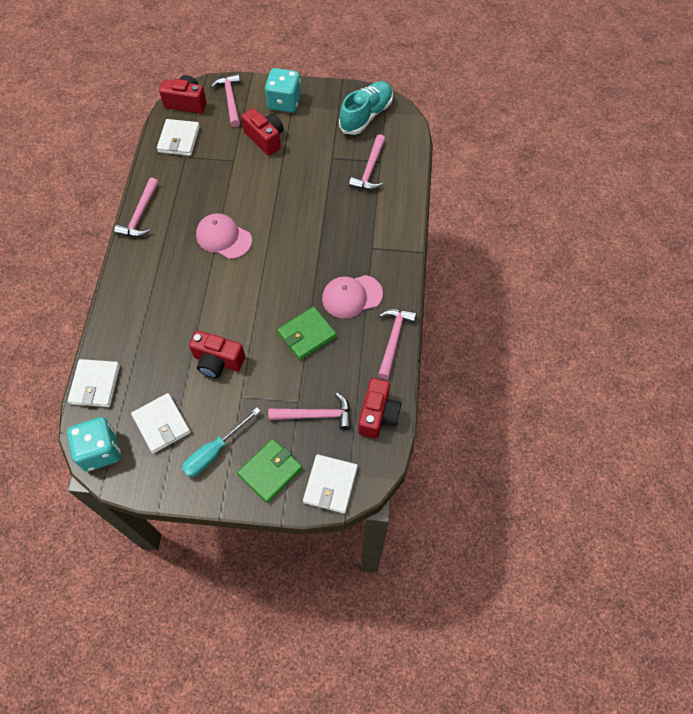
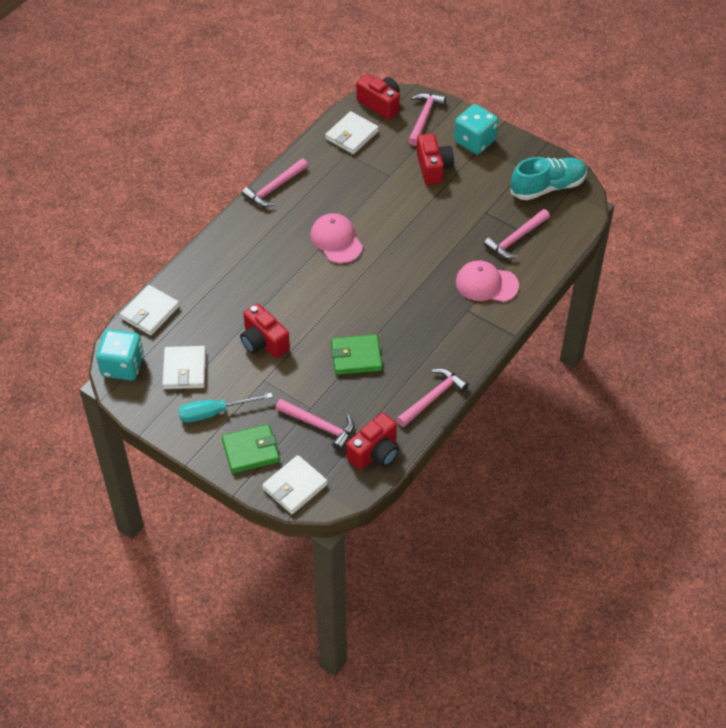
camera: 30 degrees right, 10 degrees down
pink cap [322,275,383,319] -> pink cap moved to [456,260,519,302]

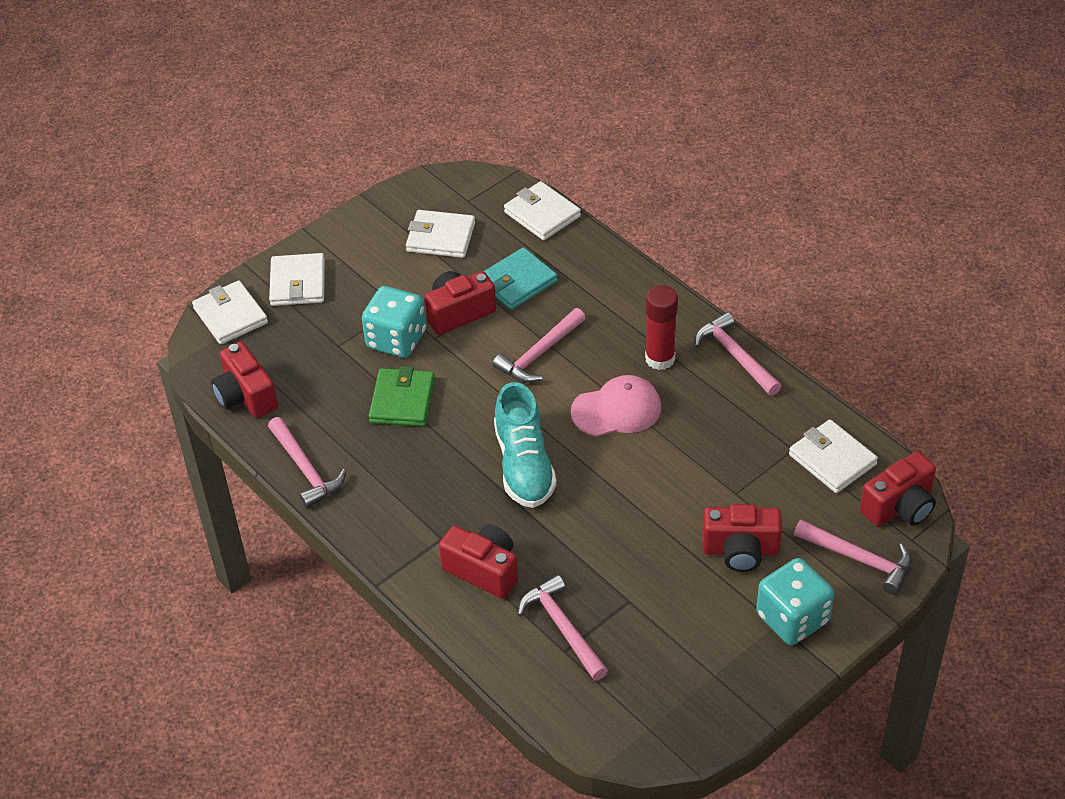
camera: 105 degrees right, 5 degrees down
turquoise dice [96,329,144,381] -> turquoise dice moved to [362,286,427,358]
turquoise screwdriver [178,393,273,422] -> none
green wallet [222,424,280,474] -> white wallet [269,253,325,306]
pink hammer [276,399,354,451] -> pink hammer moved to [493,308,586,383]
pink cap [456,260,519,302] -> red camera [439,524,518,599]
turquoise shoe [511,157,587,200] -> turquoise shoe moved to [494,382,557,508]
none -> turquoise wallet [484,247,558,310]
none -> red glue stick [645,285,678,370]

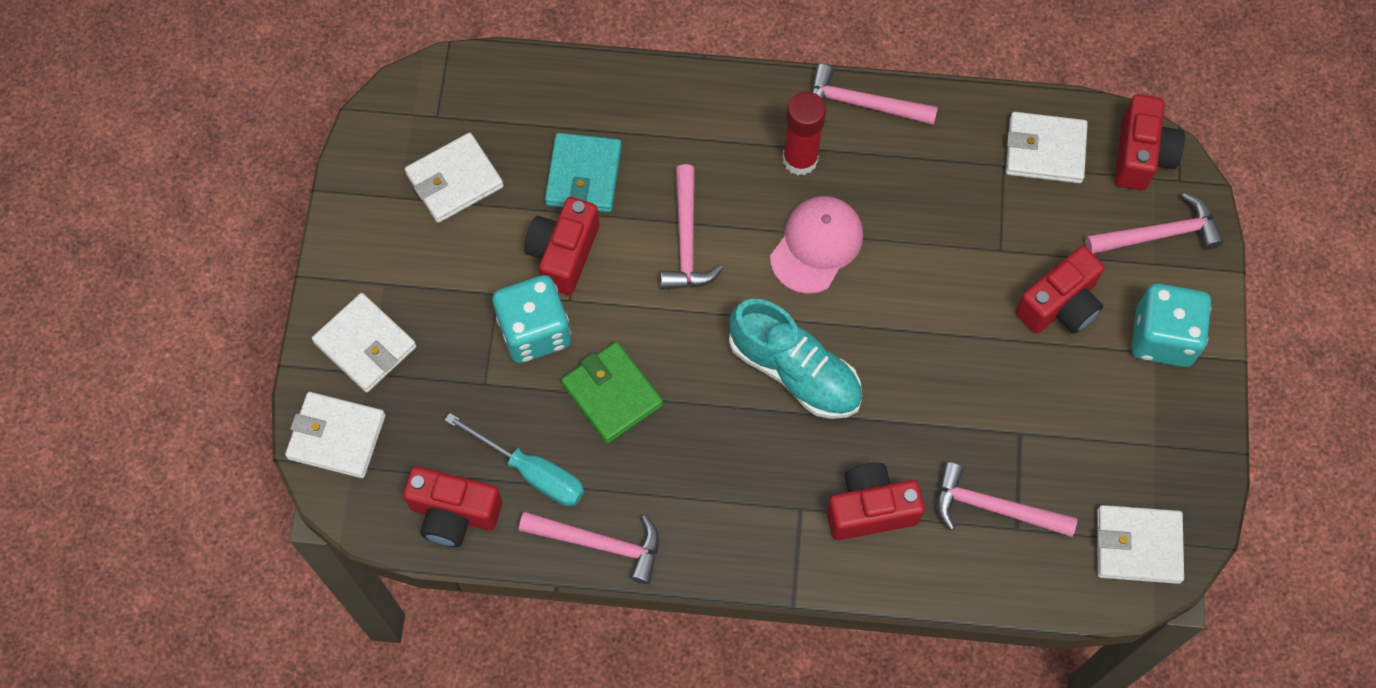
camera: 45 degrees left, 20 degrees up
white wallet [504,181,581,240] -> white wallet moved to [1097,505,1184,584]
none -> turquoise screwdriver [445,413,584,506]

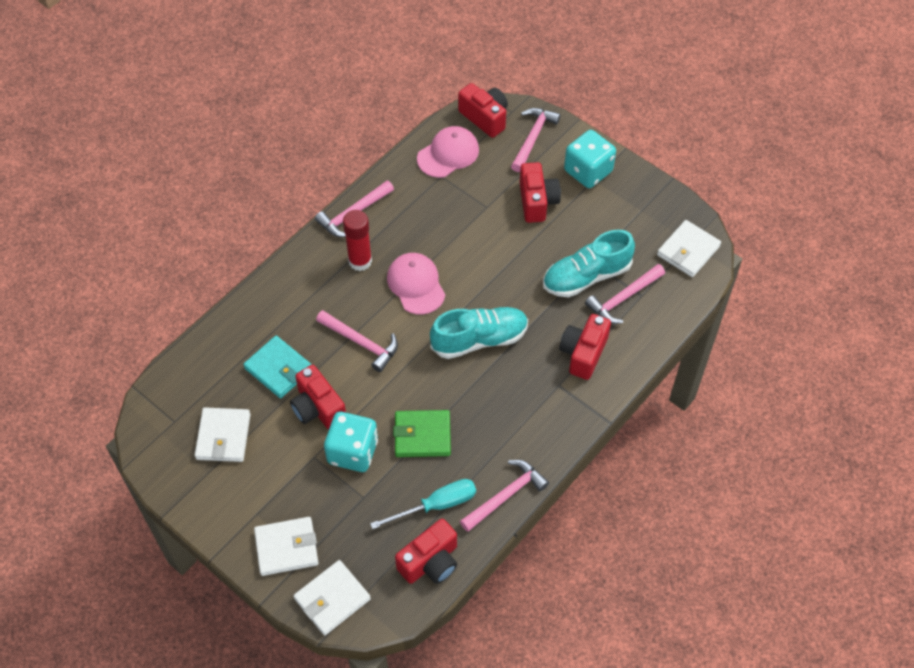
camera: 55 degrees left, 10 degrees down
white wallet [1006,112,1088,183] -> pink cap [417,126,479,178]
none -> turquoise shoe [543,230,635,297]

